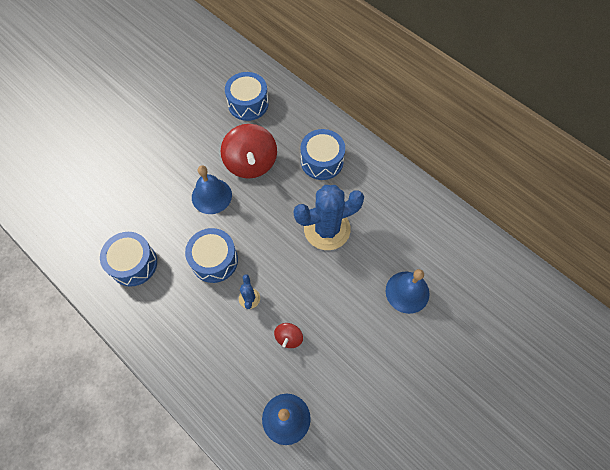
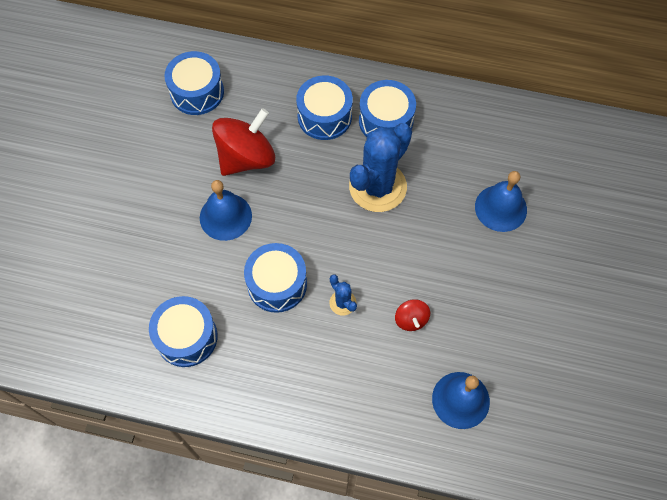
camera: 30 degrees left, 0 degrees up
red spinning top [221,124,277,179] -> red spinning top turned 90 degrees counterclockwise [212,108,275,176]
none -> blue drum [359,80,416,137]

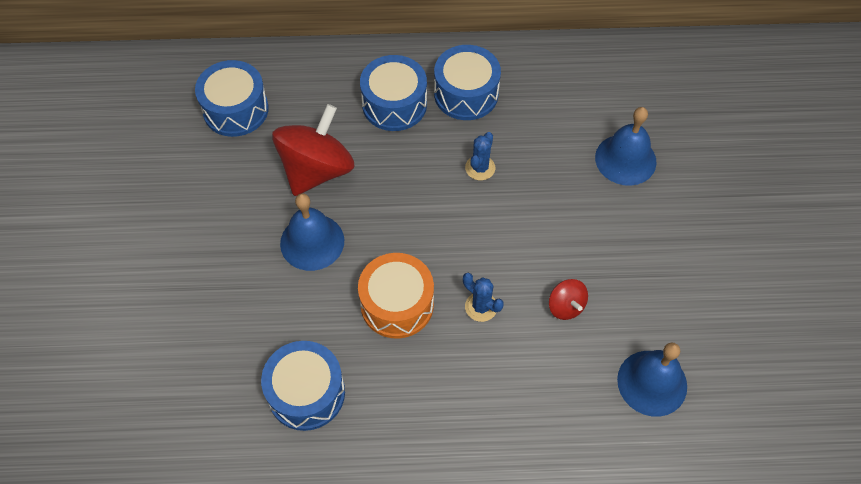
camera: 15 degrees left, 5 degrees down
blue drum [244,243,307,313] -> orange drum [358,253,434,338]
blue cactus [349,123,412,212] -> blue cactus [465,132,495,180], size x0.44

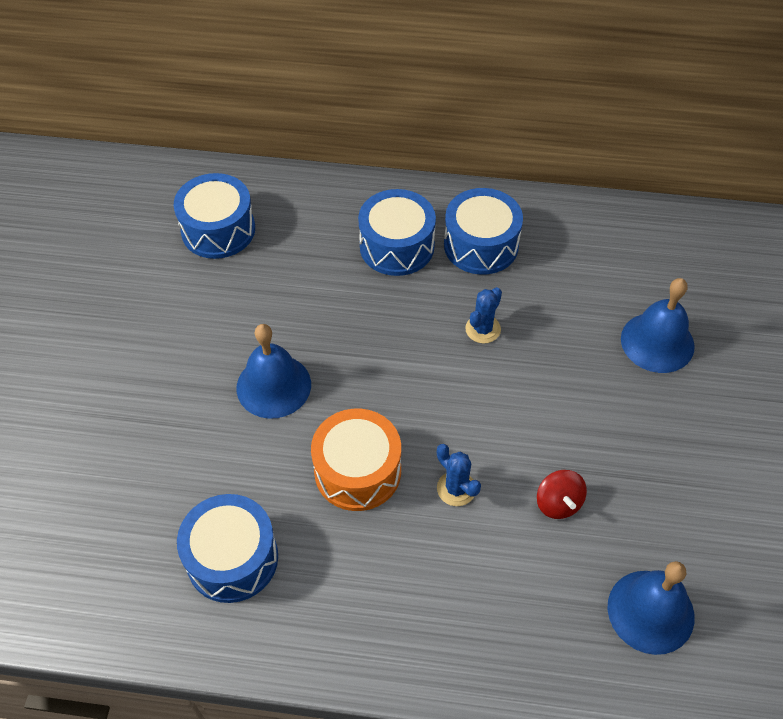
camera: 10 degrees right, 5 degrees down
red spinning top [272,104,354,196] -> none

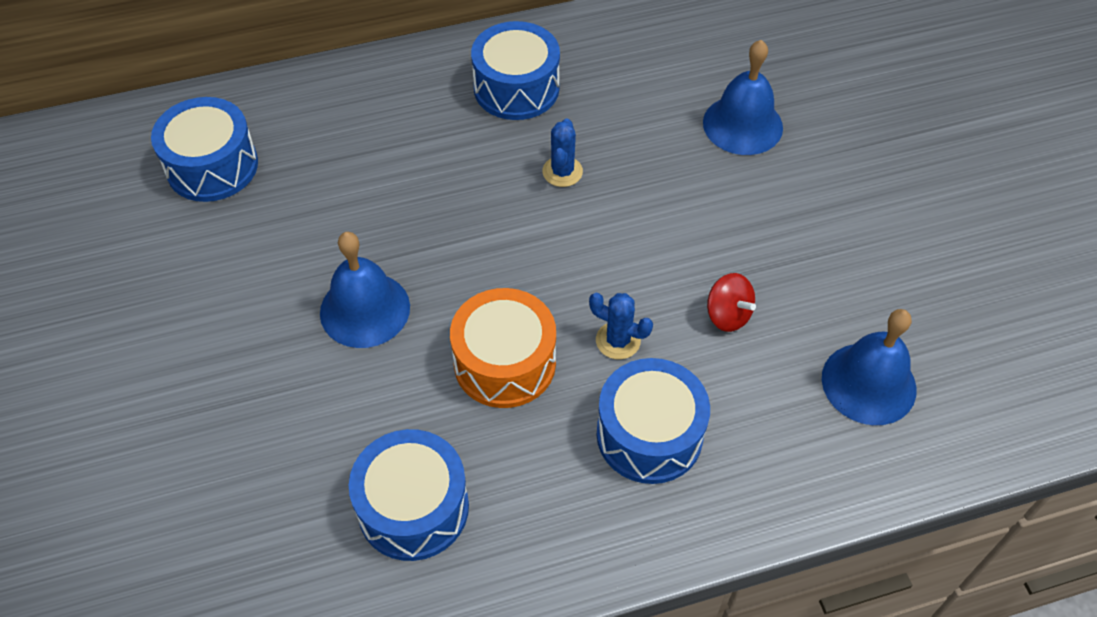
camera: 25 degrees left, 0 degrees up
blue drum [358,189,436,276] -> blue drum moved to [597,358,710,484]

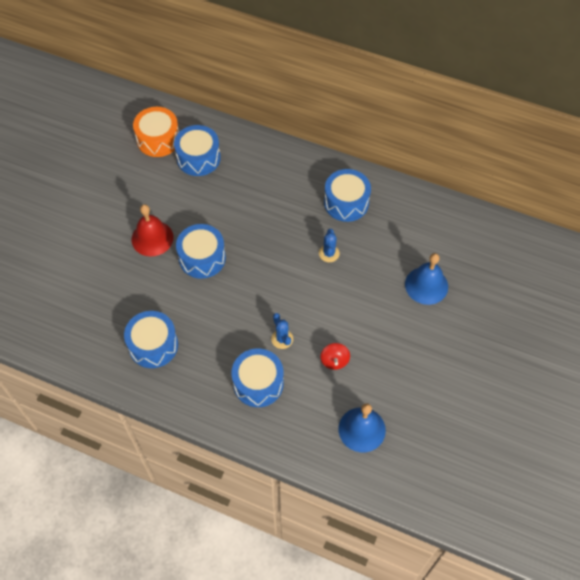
camera: 40 degrees right, 5 degrees up
blue bell [320,232,410,348] -> blue drum [176,224,226,279]
orange drum [450,288,556,408] -> orange drum moved to [133,107,179,157]
blue cactus [542,119,583,187] -> blue cactus turned 45 degrees counterclockwise [319,229,340,262]
none -> red bell [132,204,174,256]

